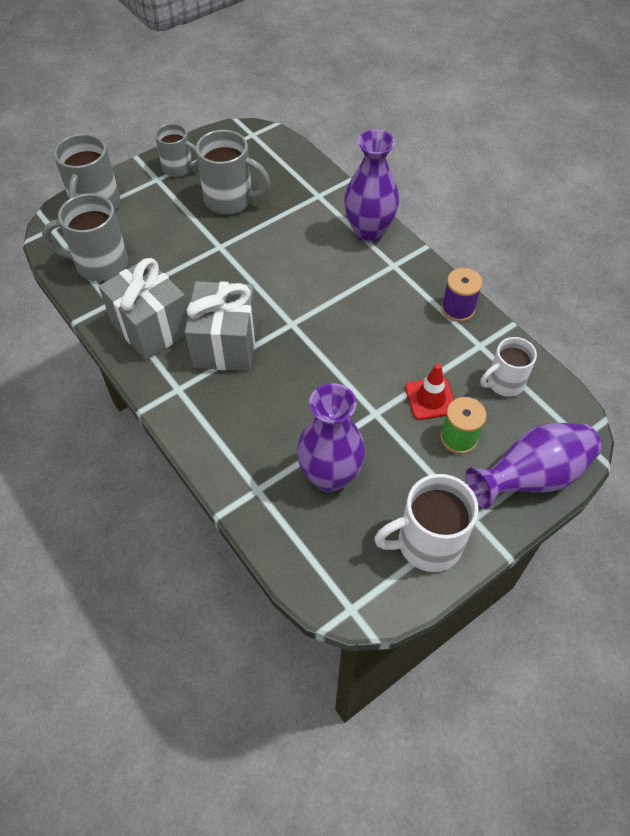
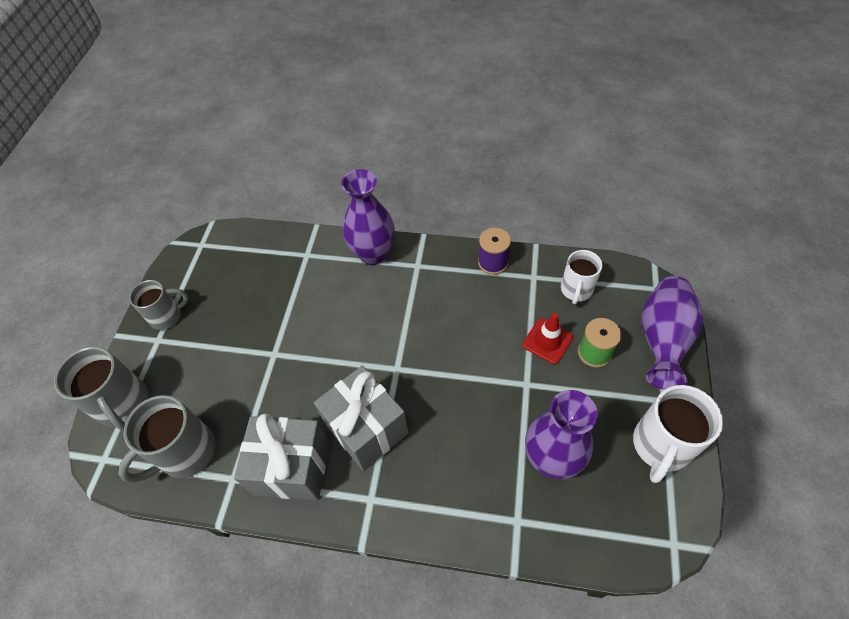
camera: 40 degrees left, 0 degrees up
grey mug [196,130,270,214] -> none

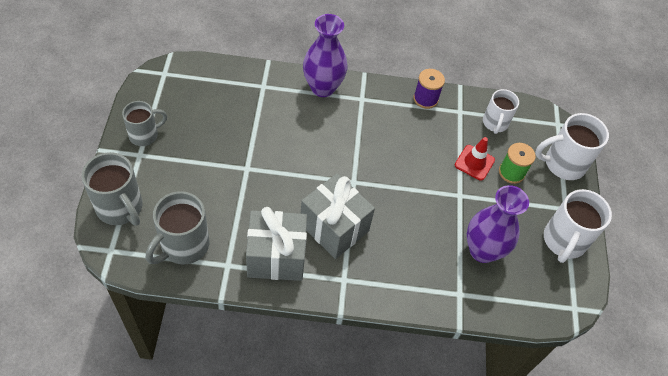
camera: 15 degrees left, 0 degrees up
purple vase [641,276,704,390] -> white mug [535,113,609,180]

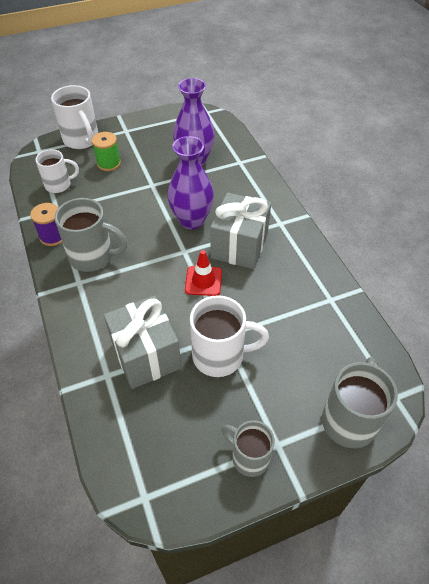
camera: 110 degrees left, 5 degrees down
grey mug [146,191,209,265] -> grey mug moved to [55,198,127,272]
grey gift [246,207,307,281] -> grey gift moved to [104,295,181,389]
purple vase [303,14,347,97] -> purple vase moved to [168,136,214,229]
red traffic cone [455,137,495,181] -> red traffic cone moved to [185,250,222,296]
white mug [544,189,612,263] -> white mug moved to [190,295,269,377]

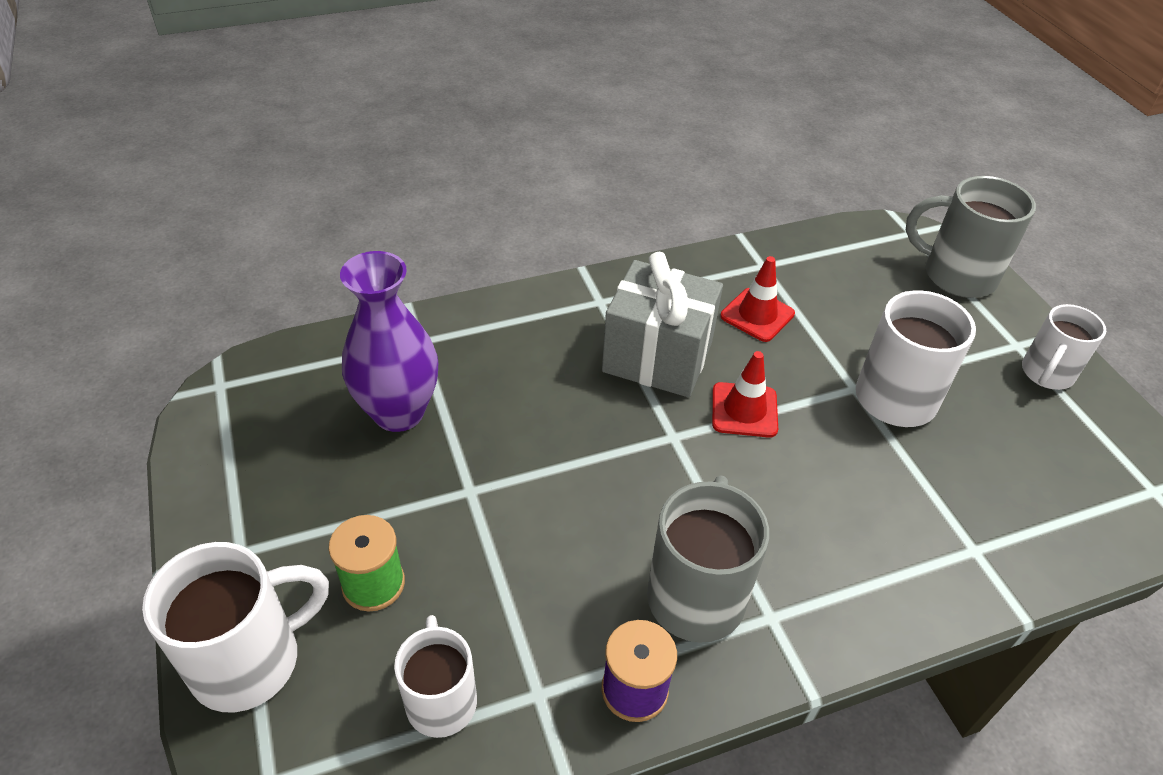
camera: 90 degrees left, 5 degrees down
grey gift [104,295,181,389] -> none
purple vase [168,136,214,229] -> none
grey mug [222,420,275,477] -> white mug [1022,304,1106,390]
none -> red traffic cone [720,256,795,342]

